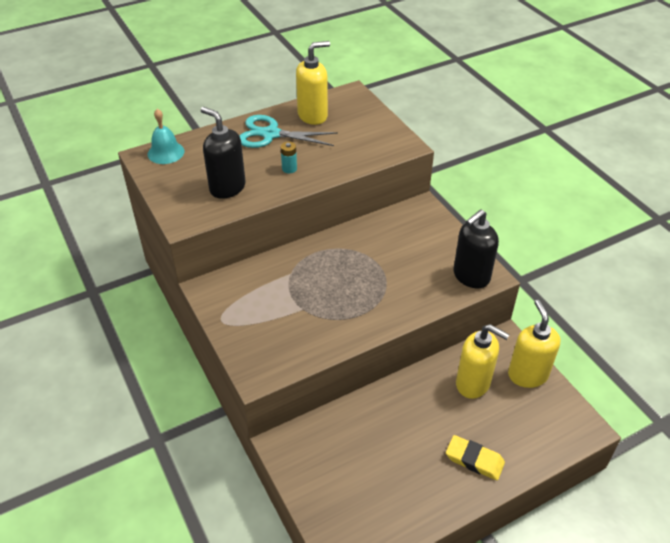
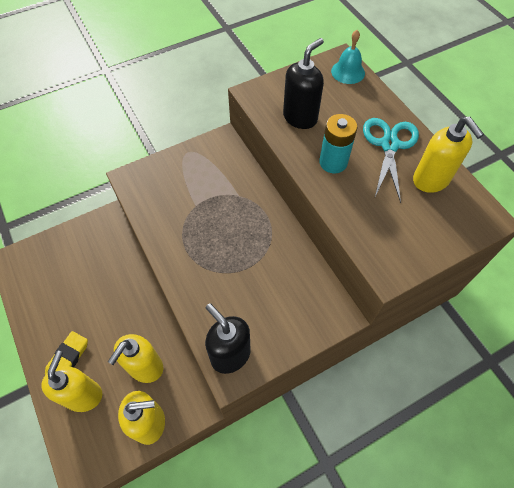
camera: 90 degrees right, 15 degrees up
turquoise battery [281,142,297,173] -> turquoise battery [319,114,358,173], size x1.84
none -> yellow soap dispenser [41,351,102,412]

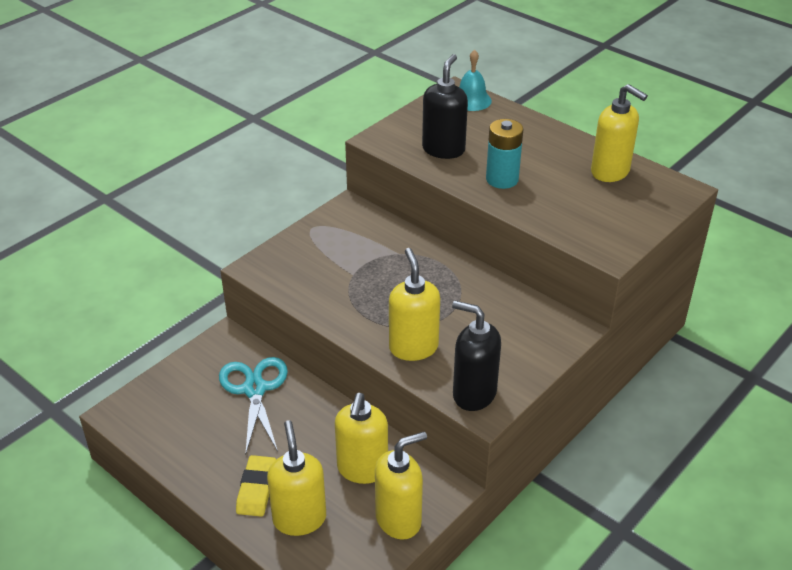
camera: 20 degrees left, 20 degrees down
turquoise scissors [363,118,419,203] -> turquoise scissors moved to [219,357,288,455]
none -> yellow soap dispenser [389,248,440,361]

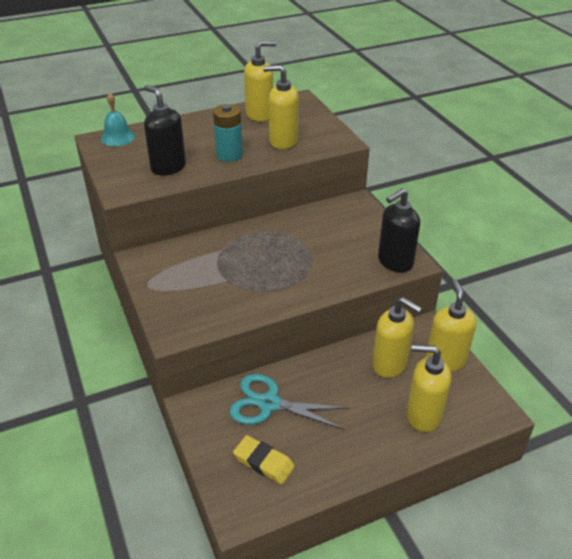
camera: 65 degrees left, 0 degrees up
yellow eraser [236,455,276,517] -> yellow eraser moved to [233,435,295,484]
yellow soap dispenser [389,248,440,361] -> yellow soap dispenser moved to [263,65,299,149]

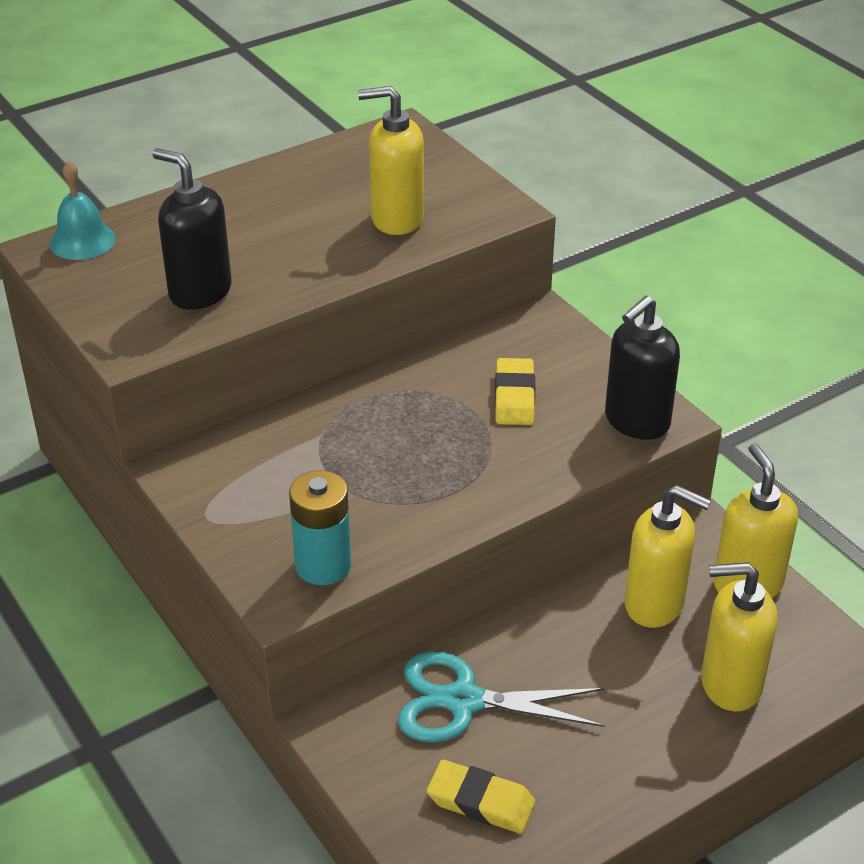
camera: 10 degrees left, 0 degrees up
turquoise battery [213,104,243,162] -> turquoise battery moved to [289,470,351,585]
yellow soap dispenser [244,41,276,122] -> none
none -> yellow eraser [495,358,535,425]

